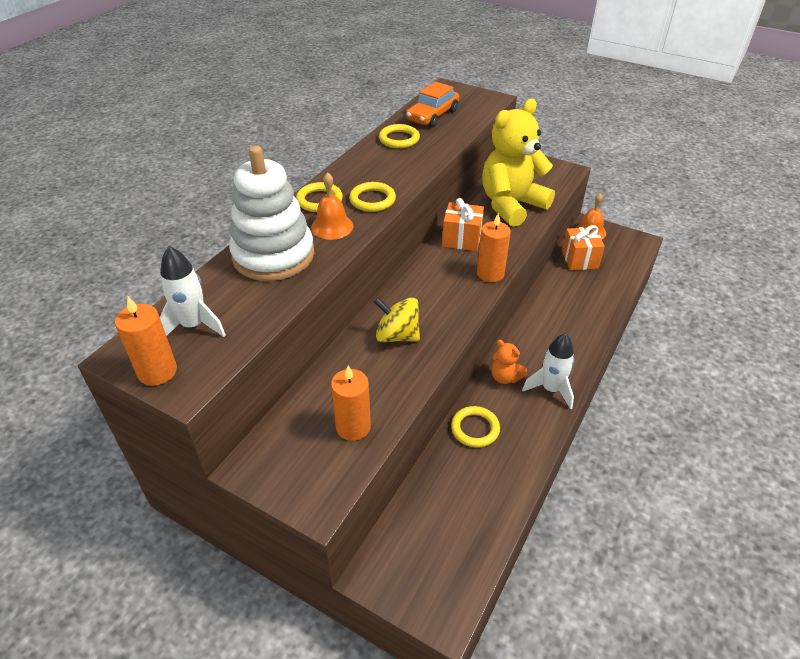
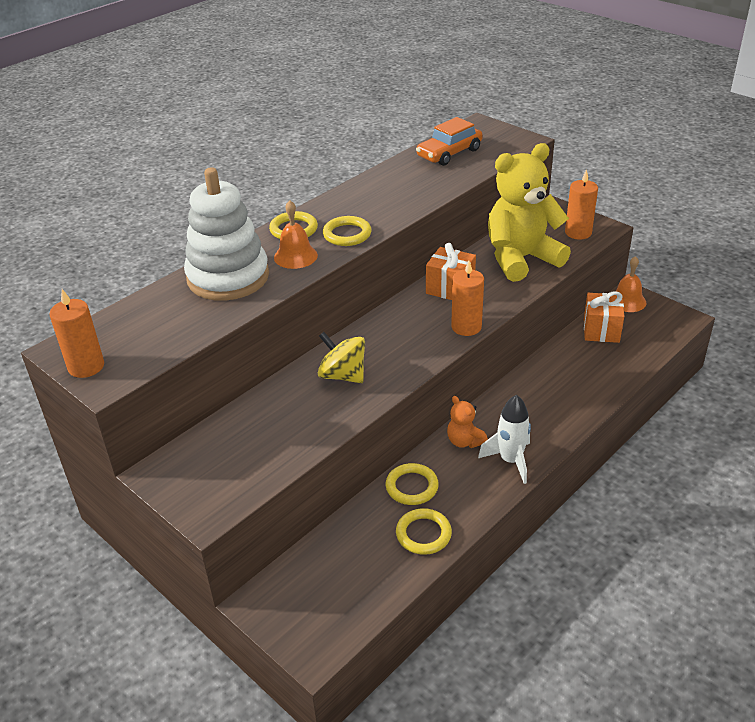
camera: 15 degrees right, 5 degrees down
white rocket [160,246,226,337] -> none
orange candle [331,365,371,441] -> orange candle moved to [565,169,598,240]
yellow ring [379,124,420,148] -> yellow ring moved to [396,508,452,555]

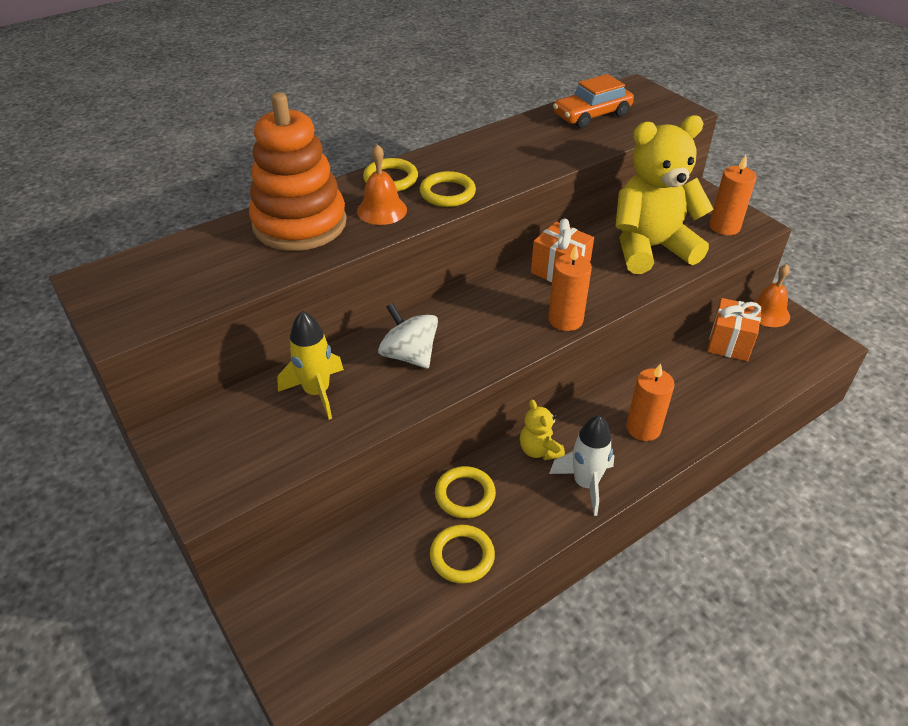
camera: 10 degrees right, 5 degrees up
orange candle [49,289,104,378] -> orange candle moved to [626,363,675,441]
white stacking toy [184,167,269,301] -> orange stacking toy [249,92,347,251]
yellow spinning top [318,332,365,383] -> white spinning top [378,303,438,368]
orange teddy bear [447,396,488,448] -> yellow teddy bear [520,400,565,460]
none -> yellow rocket [277,311,344,420]

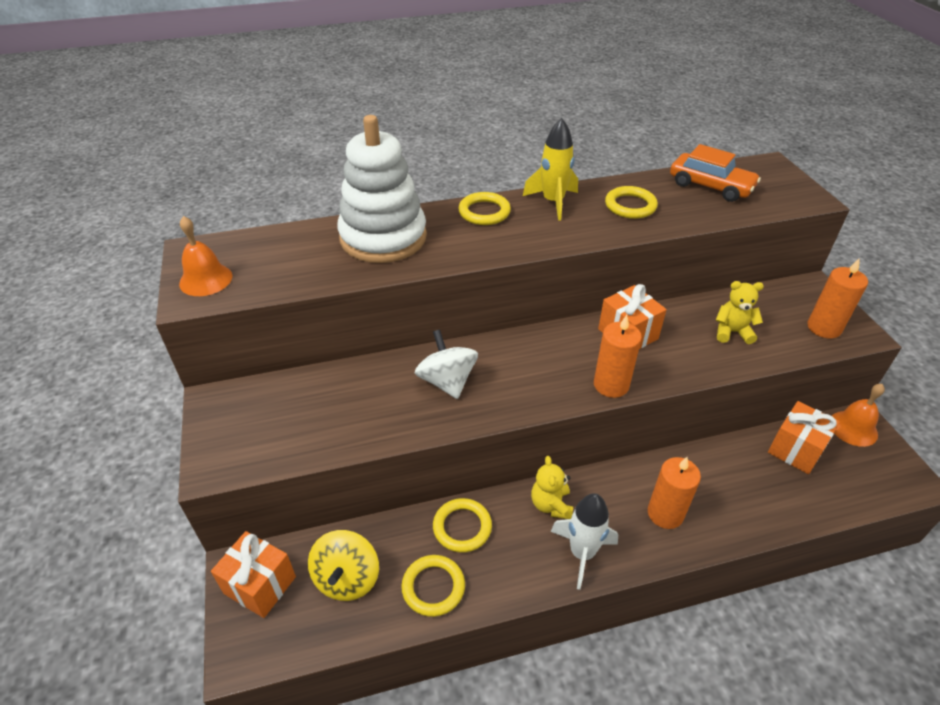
camera: 20 degrees right, 0 degrees up
orange stacking toy [249,92,347,251] -> white stacking toy [337,115,427,263]
yellow rocket [277,311,344,420] -> yellow rocket moved to [523,118,578,221]
orange bell [357,144,407,225] -> orange bell moved to [179,216,232,296]
yellow ring [420,171,476,207] -> yellow ring moved to [605,186,658,219]
orange car [553,74,634,128] -> orange car turned 135 degrees counterclockwise [670,144,761,202]
yellow teddy bear [616,115,714,274] -> yellow teddy bear [716,281,764,344], size x0.43
none -> orange gift [211,531,296,618]
none -> yellow spinning top [308,530,379,601]

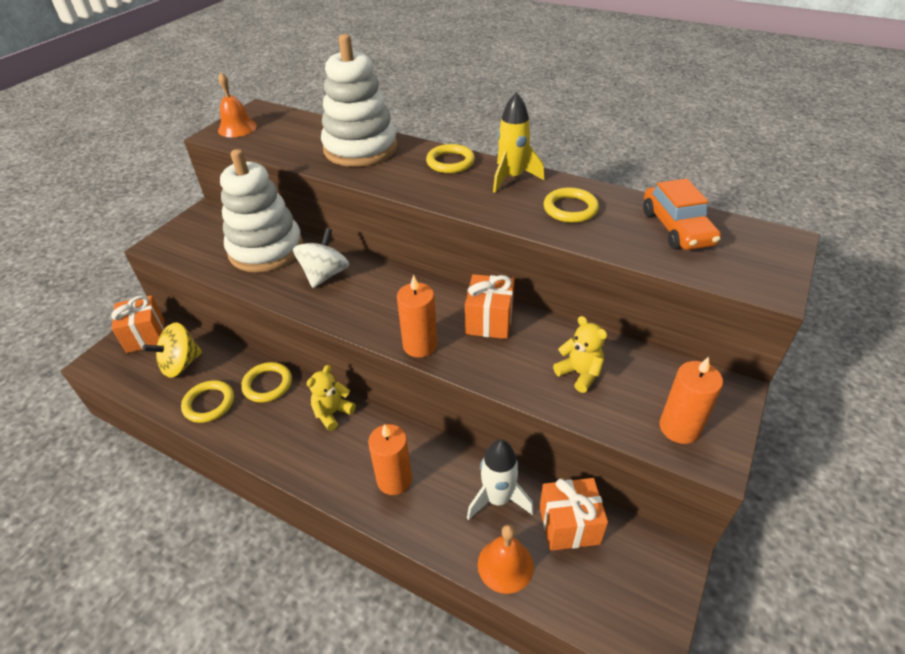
camera: 45 degrees right, 0 degrees up
white rocket [551,493,618,590] -> white rocket moved to [467,440,534,520]
orange bell [832,384,885,447] -> orange bell moved to [478,524,534,594]
none -> white stacking toy [220,149,303,272]

